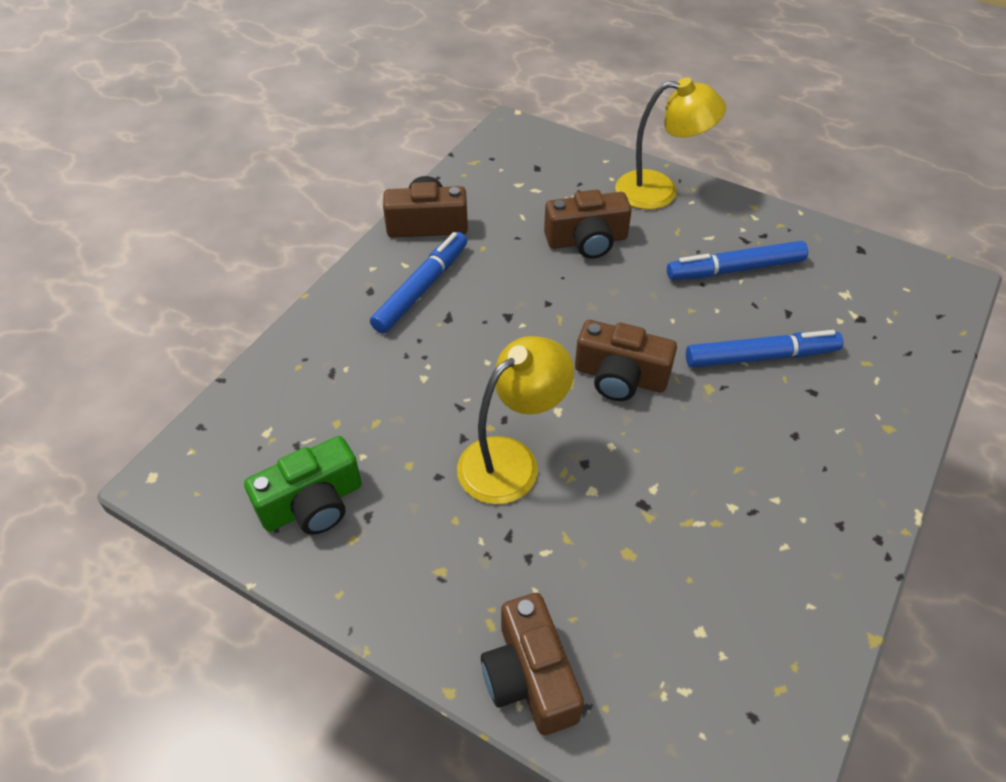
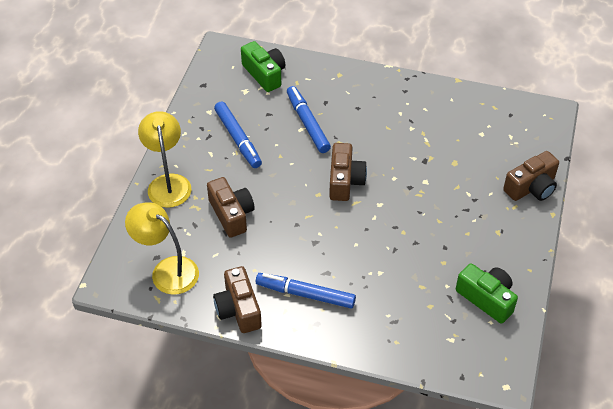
camera: 105 degrees left, 0 degrees up
yellow lamp [457,336,574,504] -> yellow lamp moved to [125,202,199,295]
none -> green camera [241,41,285,92]

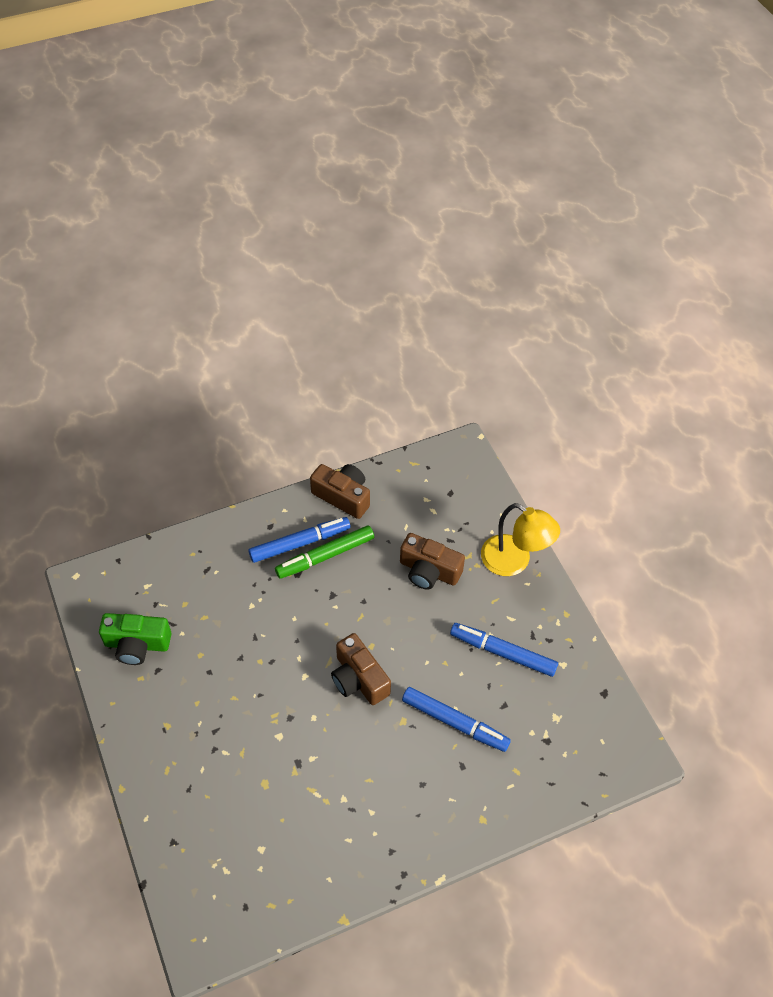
camera: 140 degrees right, 5 degrees up
yellow lamp [125,202,199,295] -> none
green camera [241,41,285,92] -> none
brown camera [503,151,559,201] -> none
none -> green marker [275,525,374,579]

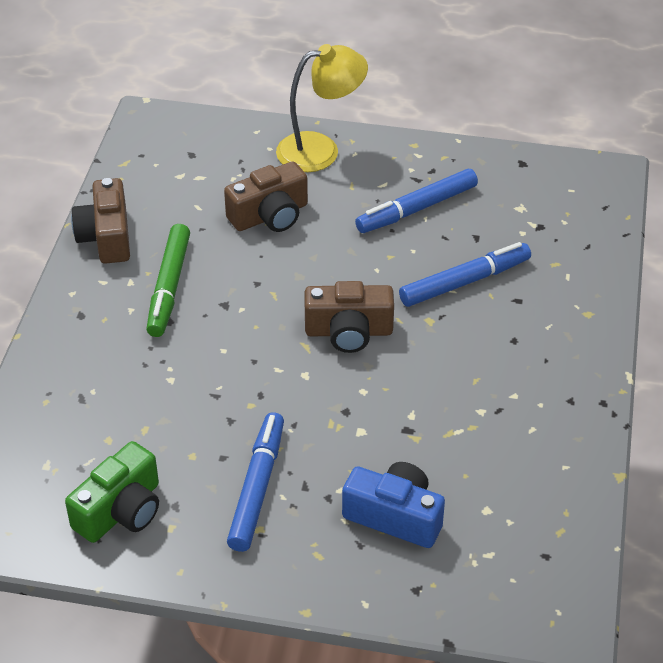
camera: 55 degrees left, 10 degrees down
blue marker [248,517,350,563] -> blue marker moved to [227,412,284,552]
brown camera [310,464,370,519] -> brown camera turned 75 degrees counterclockwise [71,178,130,264]
none -> blue camera [342,462,445,548]

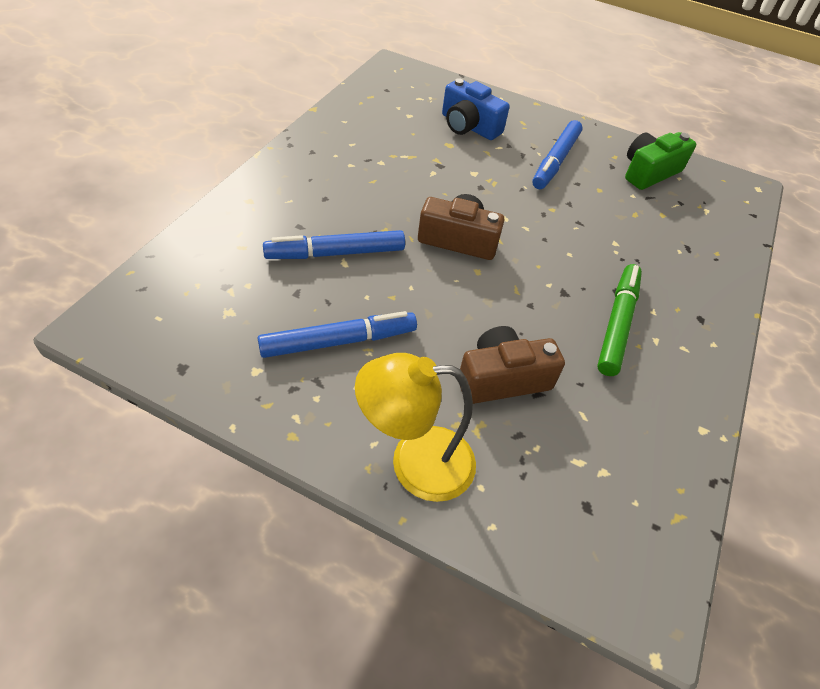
camera: 170 degrees left, 5 degrees up
brown camera [71,178,130,264] -> none

